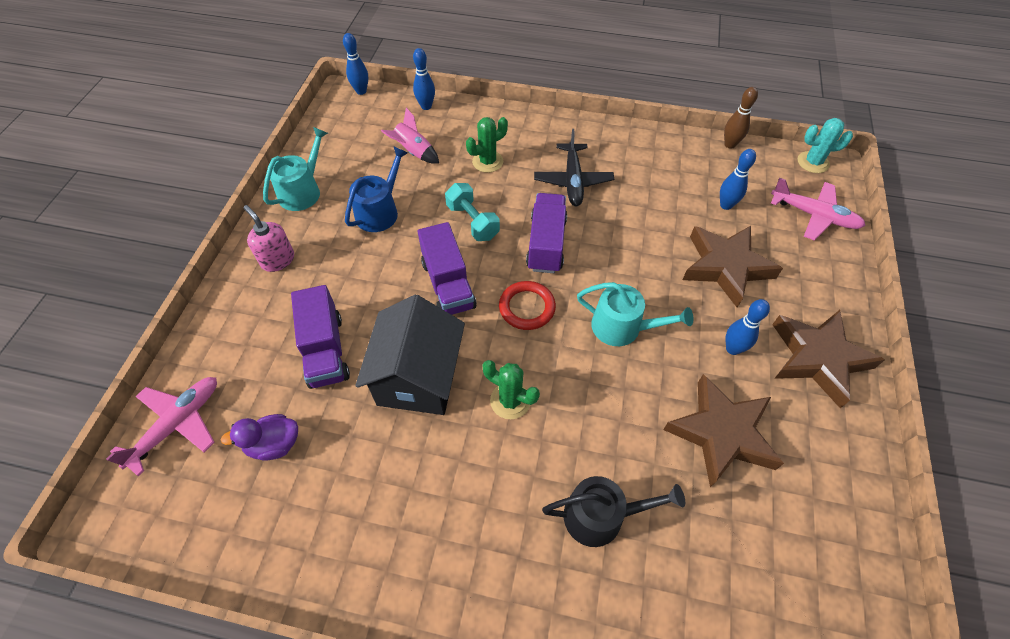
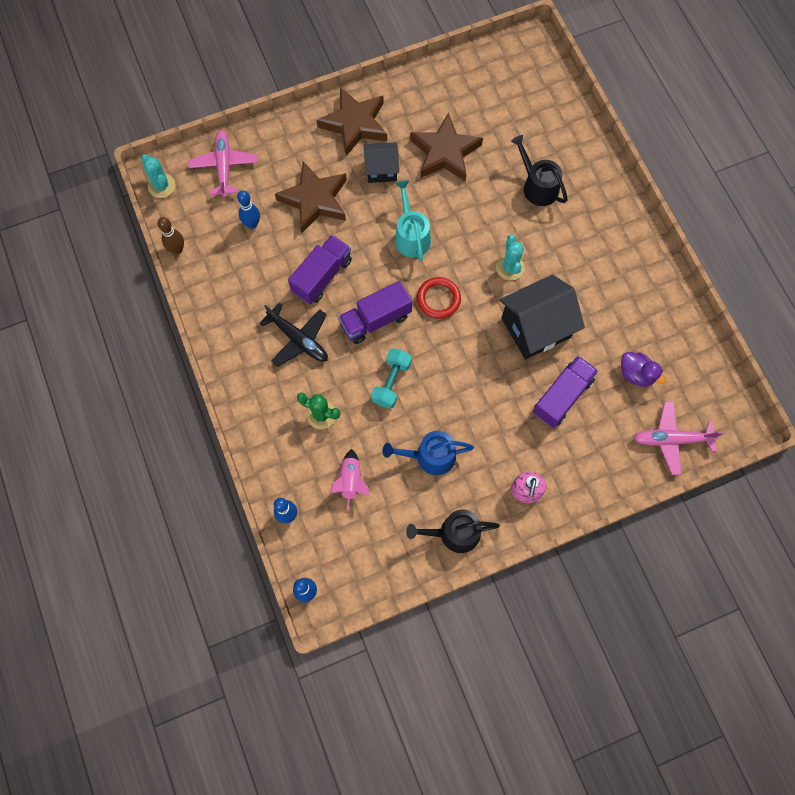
camera: 125 degrees left, 15 degrees up
turquoise watering can [263,127,328,211] -> black watering can [406,510,500,553]
purple truck [418,222,477,315] -> purple truck moved to [288,235,352,304]
green cactus [482,360,540,419] -> turquoise cactus [496,235,524,281]
black plane [534,129,614,206] -> black plane turned 75 degrees clockwise [259,303,328,367]
blue bowling pin [726,299,770,355] -> black house [364,142,399,183]

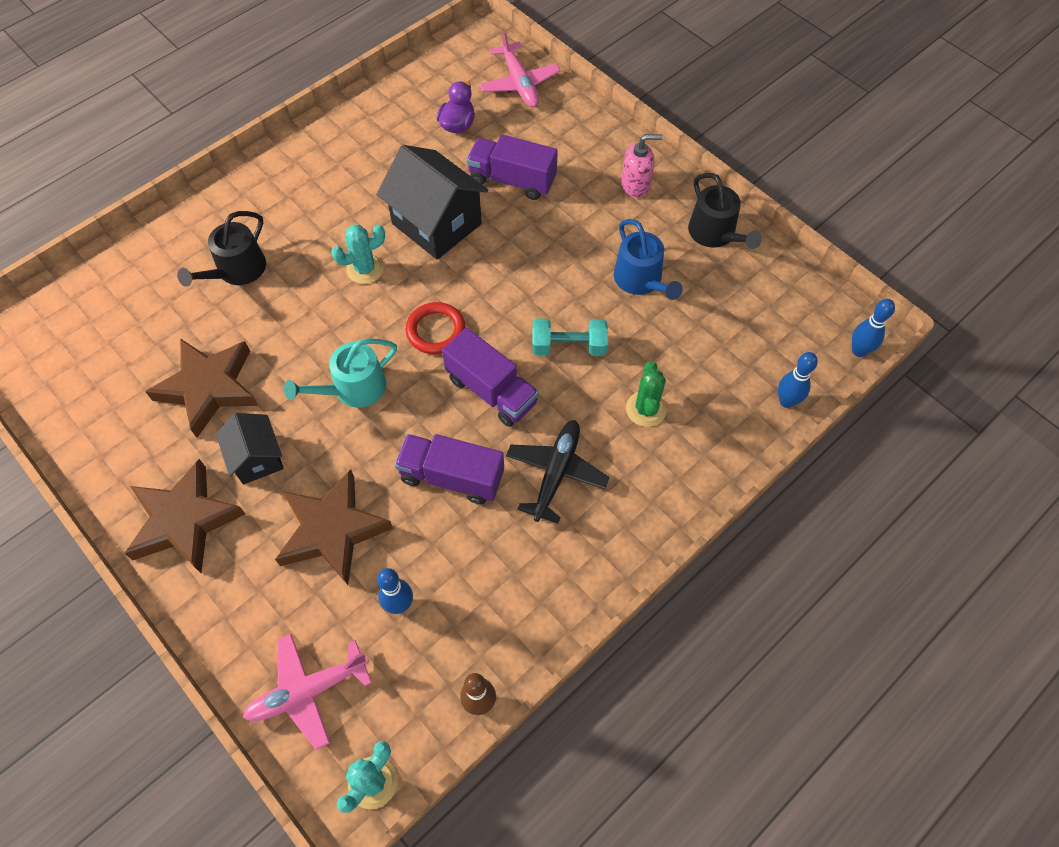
camera: 110 degrees left, 10 degrees down
pink rocket [331,449,369,511] -> none

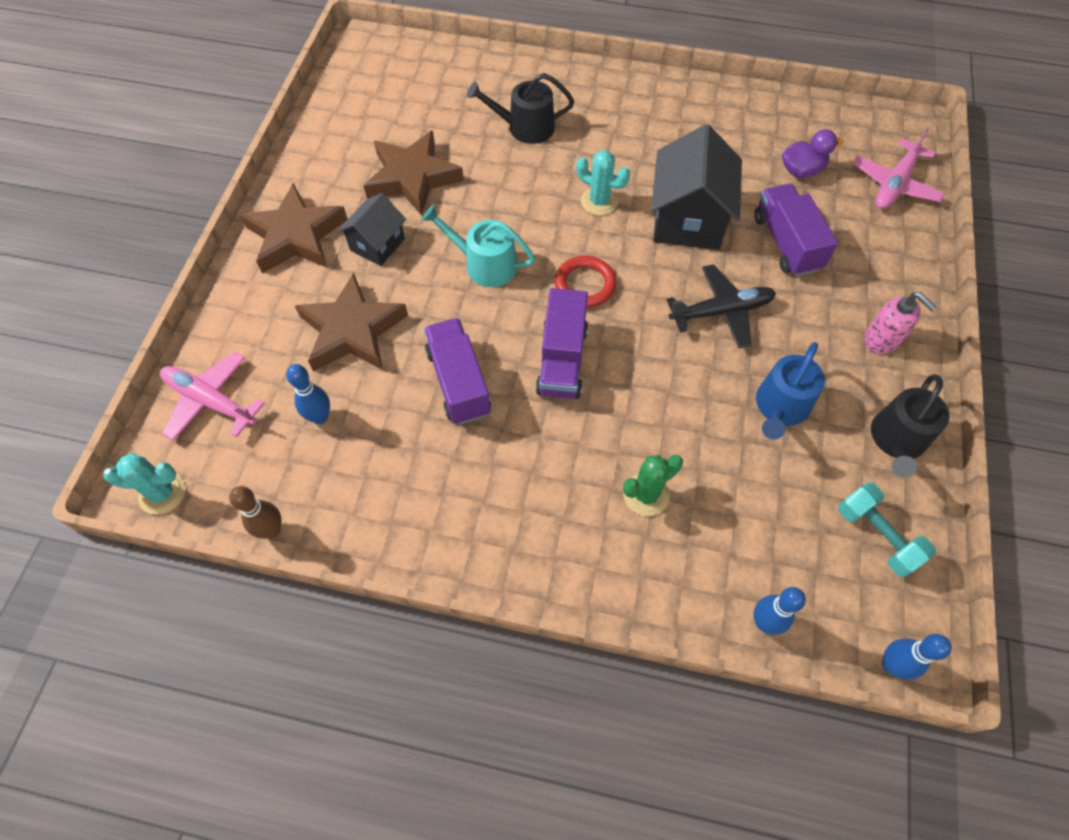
camera: 55 degrees right, 0 degrees up
black plane [506,420,610,524] -> black plane moved to [667,264,776,348]
turquoise dumbbell [532,319,608,356] -> turquoise dumbbell moved to [838,482,936,577]

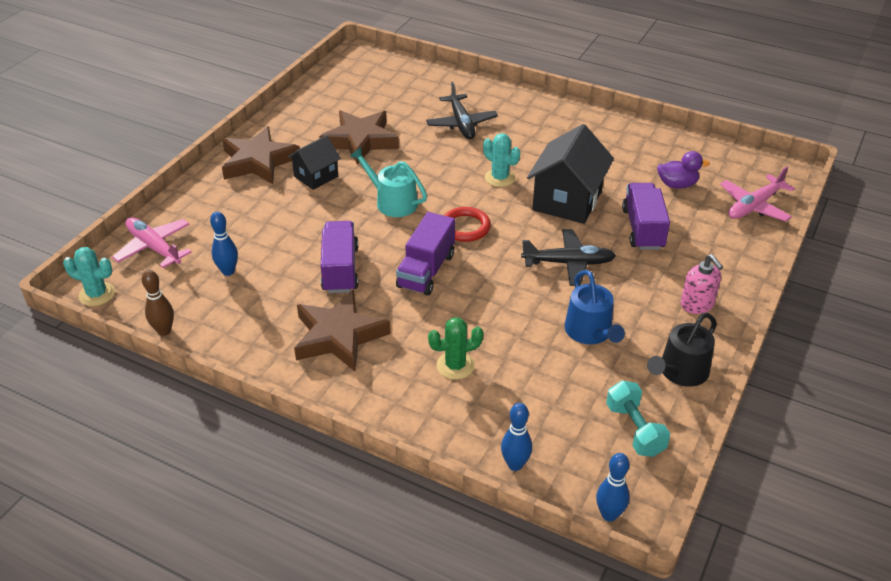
camera: 15 degrees right, 20 degrees down
brown star [295,273,408,371] -> brown star moved to [294,290,391,371]
black watering can [467,73,574,144] -> black plane [426,82,498,139]
blue watering can [756,342,825,440] -> blue watering can turned 60 degrees counterclockwise [565,270,625,344]

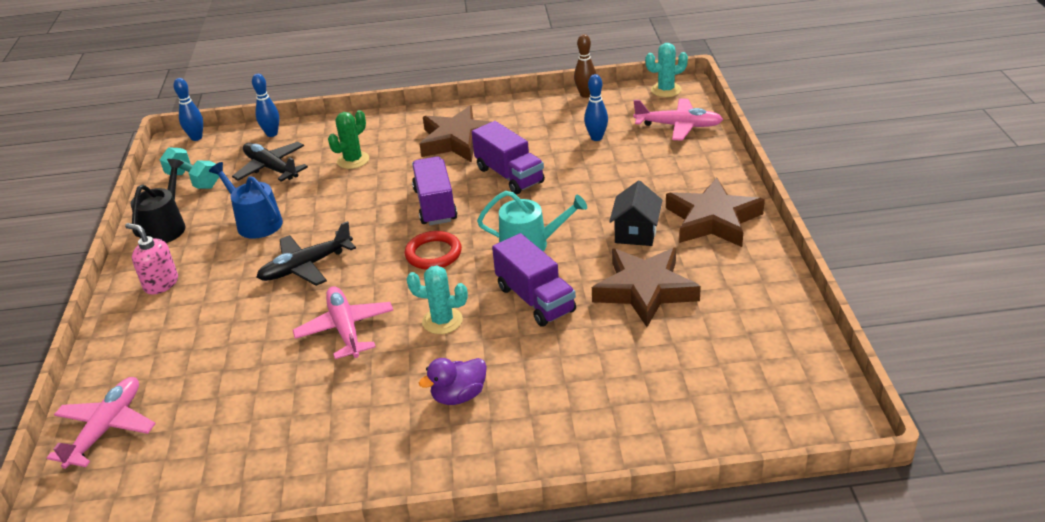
camera: 150 degrees right, 5 degrees down
black plane [426,82,498,139] -> black plane moved to [232,142,308,182]
black house [527,124,614,224] -> pink plane [293,286,393,359]
purple truck [622,183,670,250] -> purple truck moved to [492,233,576,327]
purple duck [657,151,710,189] -> purple duck moved to [419,358,487,405]

